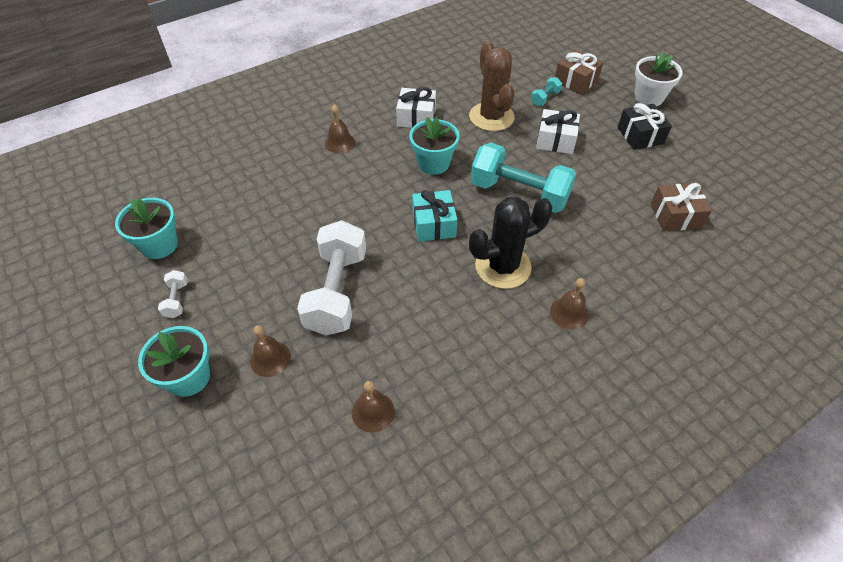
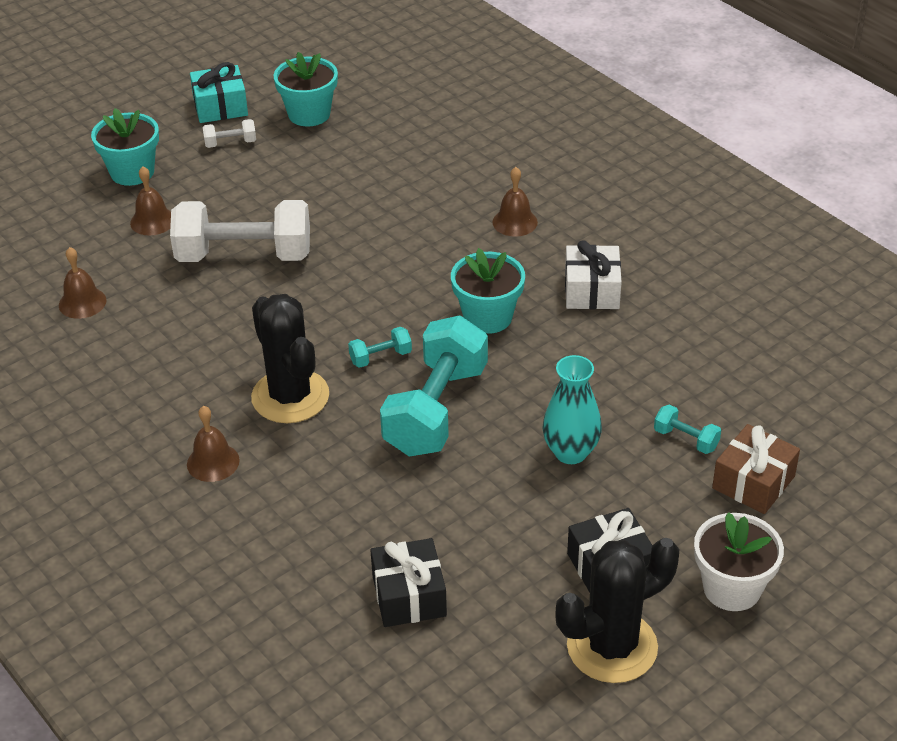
camera: 85 degrees right, 10 degrees down
turquoise gift [412,190,457,242] -> turquoise gift moved to [190,62,248,123]
brown cactus [469,42,515,131] -> none
white gift [536,109,580,154] -> turquoise vase [543,355,602,464]
brown gift [651,183,712,231] -> black gift [370,538,447,627]
none -> turquoise dumbbell [348,327,412,368]
none -> black cactus [555,538,679,683]

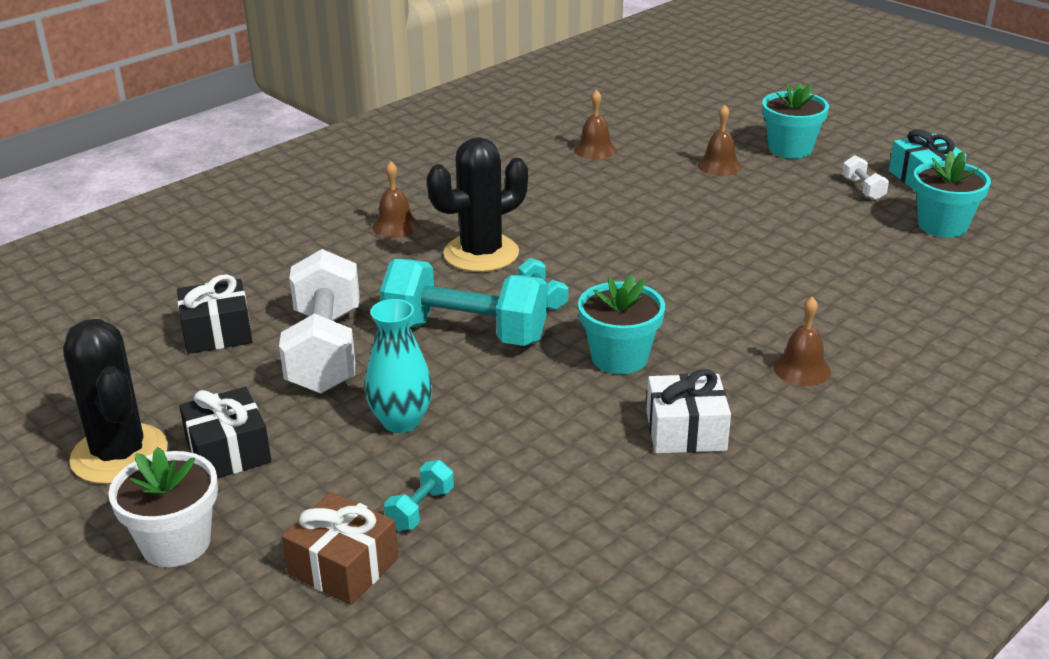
camera: 85 degrees right, 10 degrees down
white dumbbell [170,200,310,262] -> white dumbbell moved to [279,249,360,394]

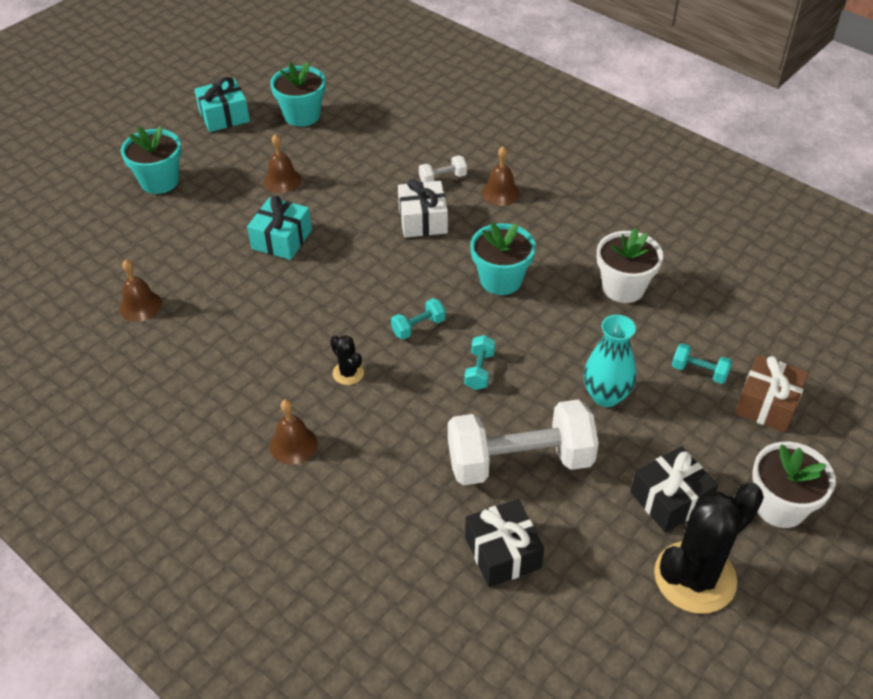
camera: 95 degrees left, 15 degrees up
turquoise dumbbell [380,259,547,346] -> turquoise dumbbell [464,335,496,390], size x0.42
black cactus [427,137,528,272] -> black cactus [330,335,364,385], size x0.45
white gift [646,369,731,454] -> white gift moved to [398,179,448,238]
brown bell [698,105,742,176] -> brown bell moved to [264,134,301,193]
white dumbbell [842,155,889,200] -> white dumbbell moved to [419,155,467,182]
none -> turquoise gift [247,196,312,260]
none -> white flower pot [597,228,663,303]

